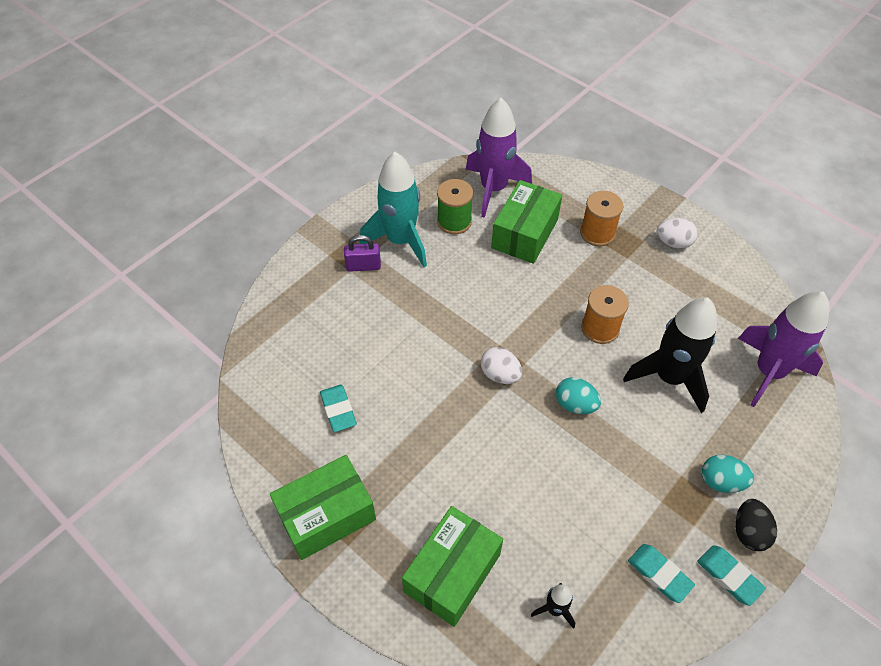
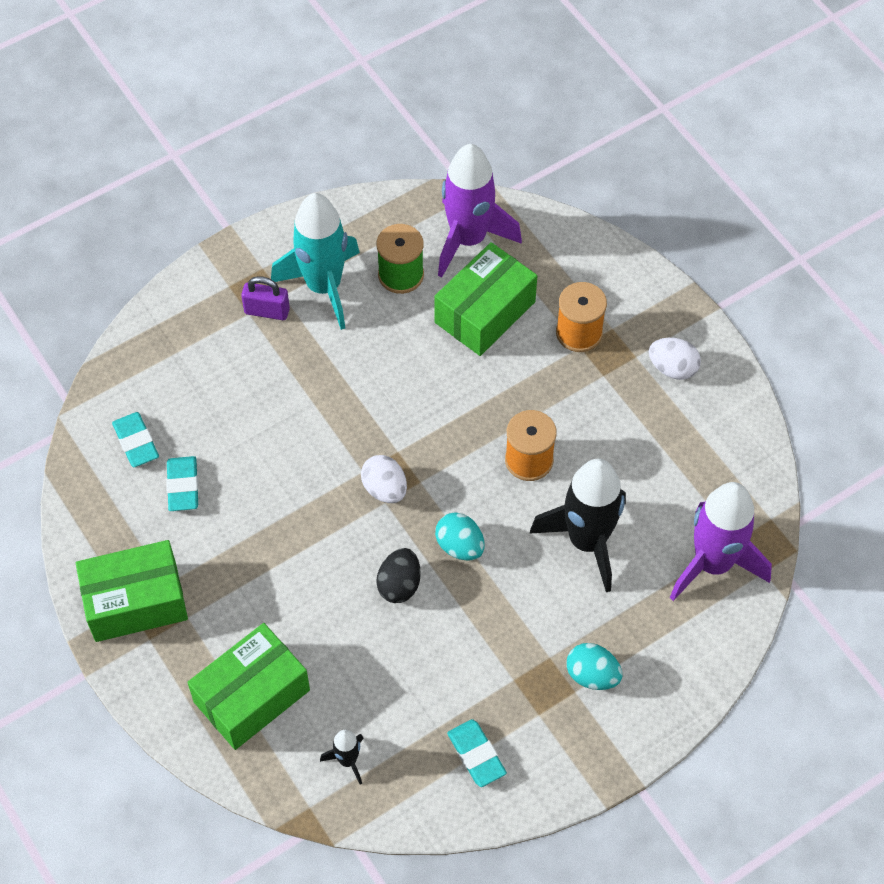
camera: 15 degrees right, 5 degrees up
turquoise eraser [697,545,766,606] -> turquoise eraser moved to [112,412,159,467]
black egg [735,499,777,551] -> black egg moved to [376,548,421,603]

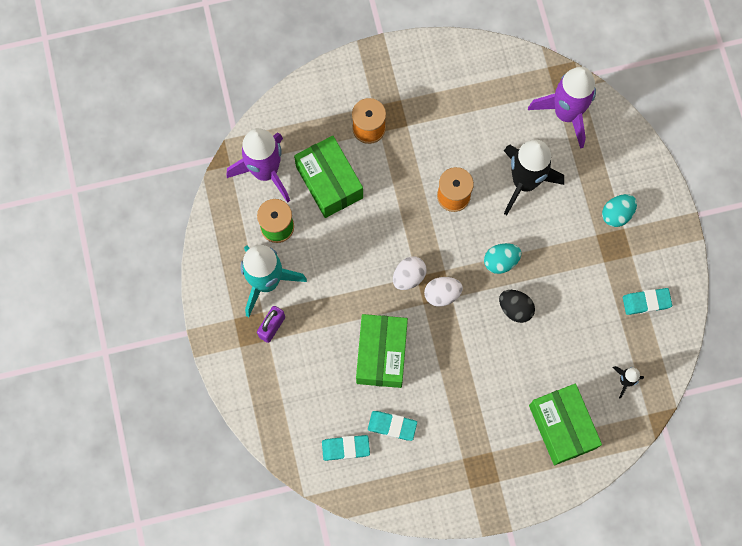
camera: 70 degrees left, 15 degrees up
green box [76,540,188,642] -> green box moved to [356,314,408,388]
white egg [649,338,701,380] -> white egg moved to [393,256,427,290]

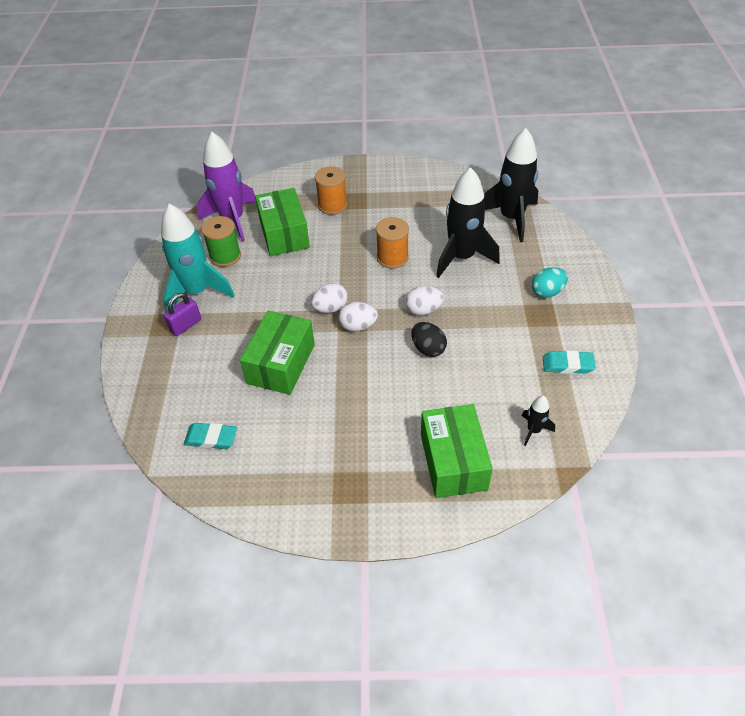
camera: 15 degrees right, 25 degrees down
turquoise eraser [368,411,417,441] -> none
turquoise egg [484,243,521,274] -> white egg [405,286,444,315]
purple rocket [528,67,596,149] -> black rocket [484,128,539,242]

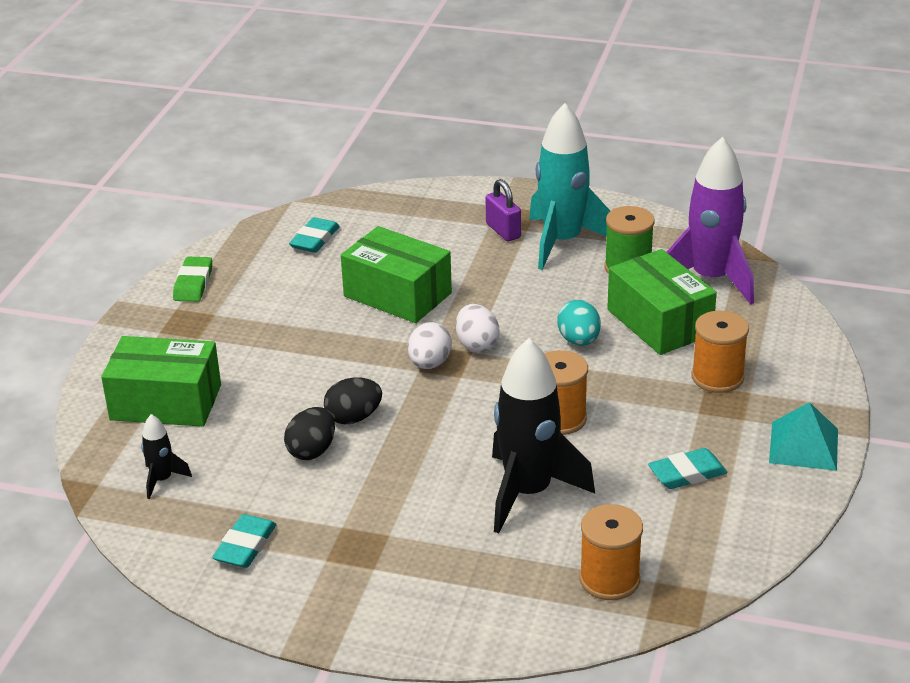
camera: 105 degrees right, 15 degrees down
green box [255,188,310,256] -> green box turned 60 degrees clockwise [607,249,717,355]
white egg [405,286,444,315] -> none
black rocket [484,128,539,242] -> orange spool [580,504,643,600]
turquoise egg [532,267,568,298] -> turquoise egg moved to [557,300,601,346]
none -> green eraser [173,257,212,302]
none -> black egg [284,407,335,460]
none -> turquoise eraser [648,448,728,489]
none -> turquoise pyramid [769,402,838,471]

